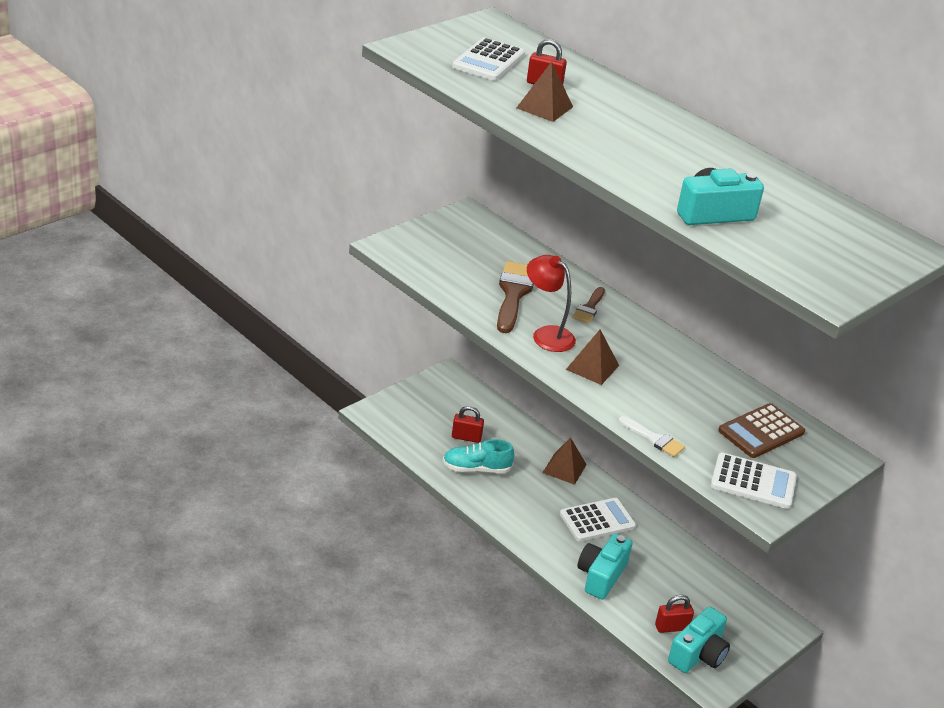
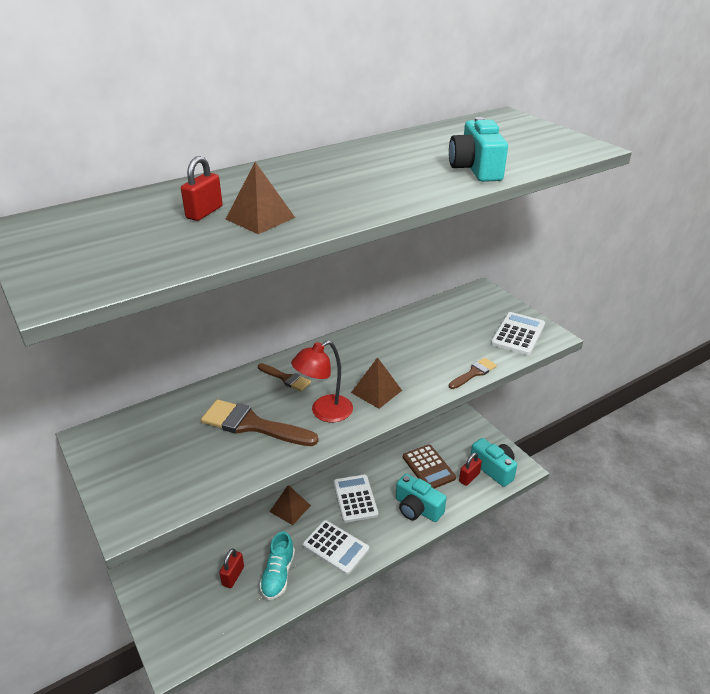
camera: 75 degrees left, 0 degrees up
white calculator [452,37,525,81] -> white calculator moved to [303,520,369,575]
white brush [619,416,685,457] -> brown brush [449,358,497,389]
red padlock [655,595,694,633] -> red padlock turned 45 degrees clockwise [459,453,482,486]
brown calculator [718,403,805,458] -> brown calculator moved to [403,445,456,489]

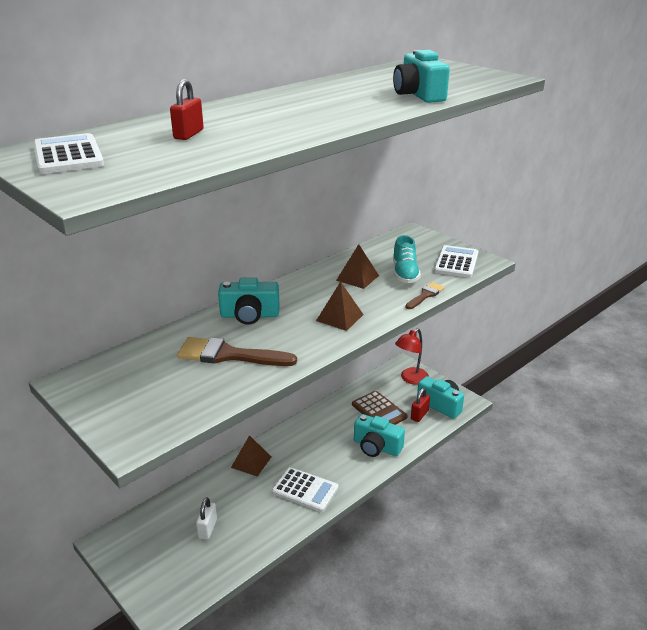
camera: 10 degrees left, 5 degrees down
red padlock [219,548,244,588] -> white padlock [196,497,217,540]
brown pyramid [226,162,295,234] -> brown pyramid moved to [336,244,379,289]
brown brush [258,363,311,391] -> turquoise camera [218,277,280,325]
turquoise shoe [259,532,295,600] -> turquoise shoe moved to [393,235,421,283]
red lamp [291,340,353,422] -> red lamp moved to [395,328,429,385]
white calculator [333,474,378,523] -> white calculator moved to [33,133,104,174]

